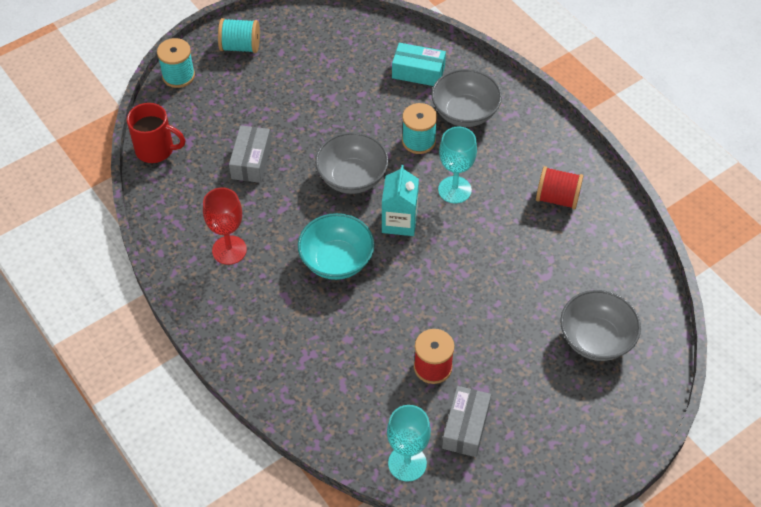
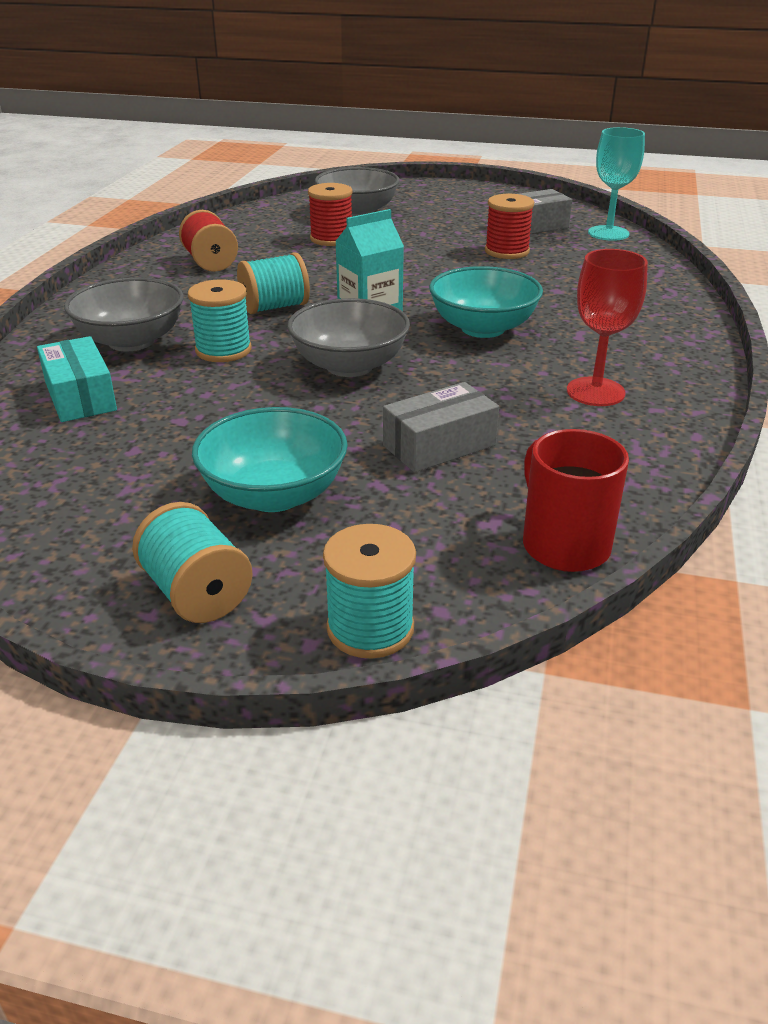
camera: 130 degrees left, 20 degrees down
turquoise goblet [438,127,477,203] -> turquoise spool [237,252,310,314]
none -> turquoise bowl [192,407,348,512]
none -> red spool [308,183,352,246]

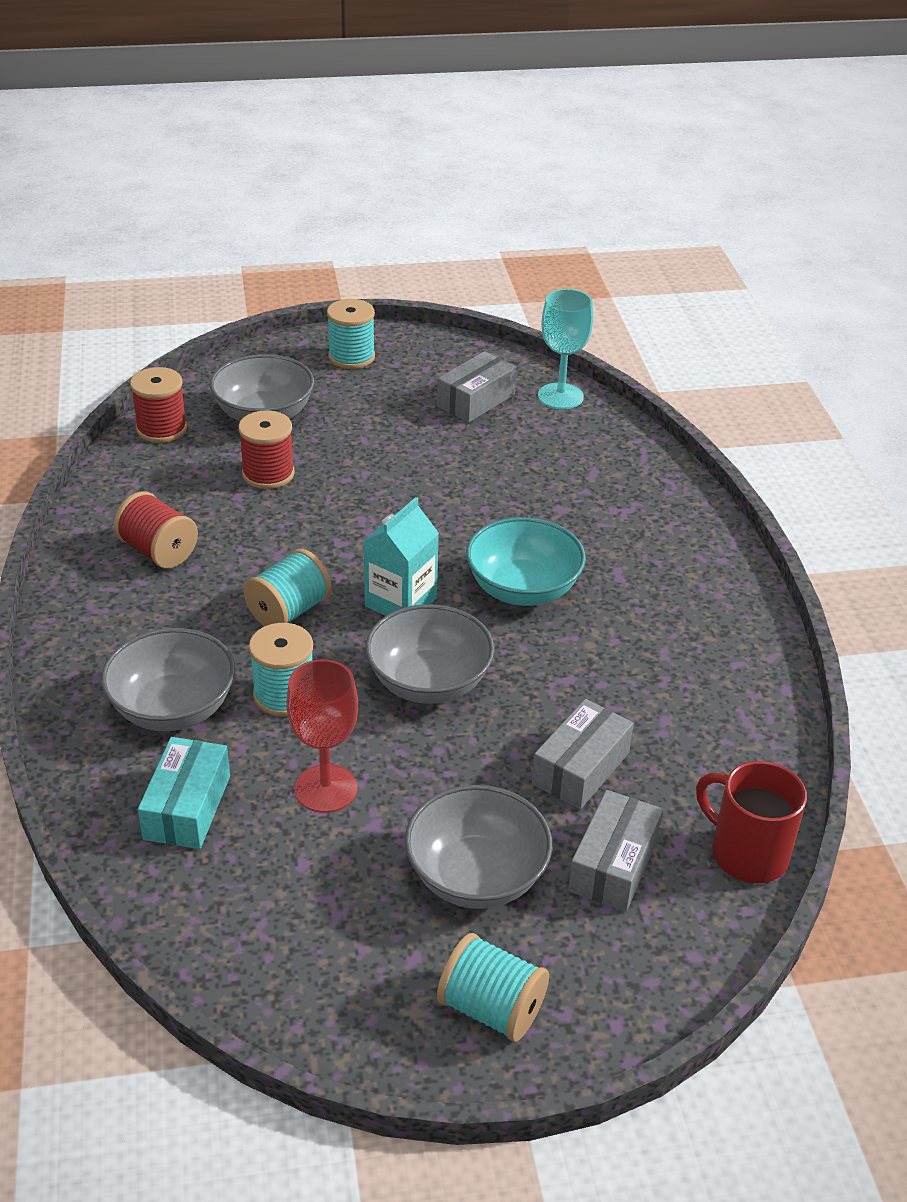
camera: 25 degrees left, 5 degrees up
turquoise box [37,336,117,422] -> turquoise box turned 60 degrees clockwise [138,737,230,849]
turquoise bowl [192,407,348,512] -> grey bowl [405,785,552,909]
turquoise spool [323,524,416,659] -> turquoise spool moved to [327,299,375,369]
red spool [485,194,534,259] -> red spool moved to [130,367,187,443]
red goblet [567,249,648,406] -> red goblet moved to [286,659,358,813]
none -> grey box [568,790,663,912]

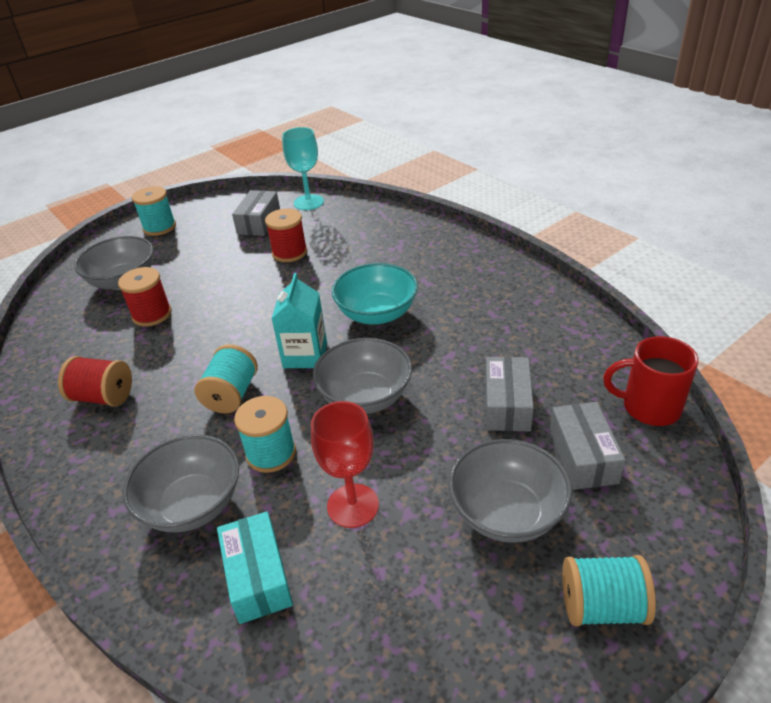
camera: 25 degrees left, 0 degrees up
red spool [130,367,187,443] -> red spool moved to [265,208,307,262]

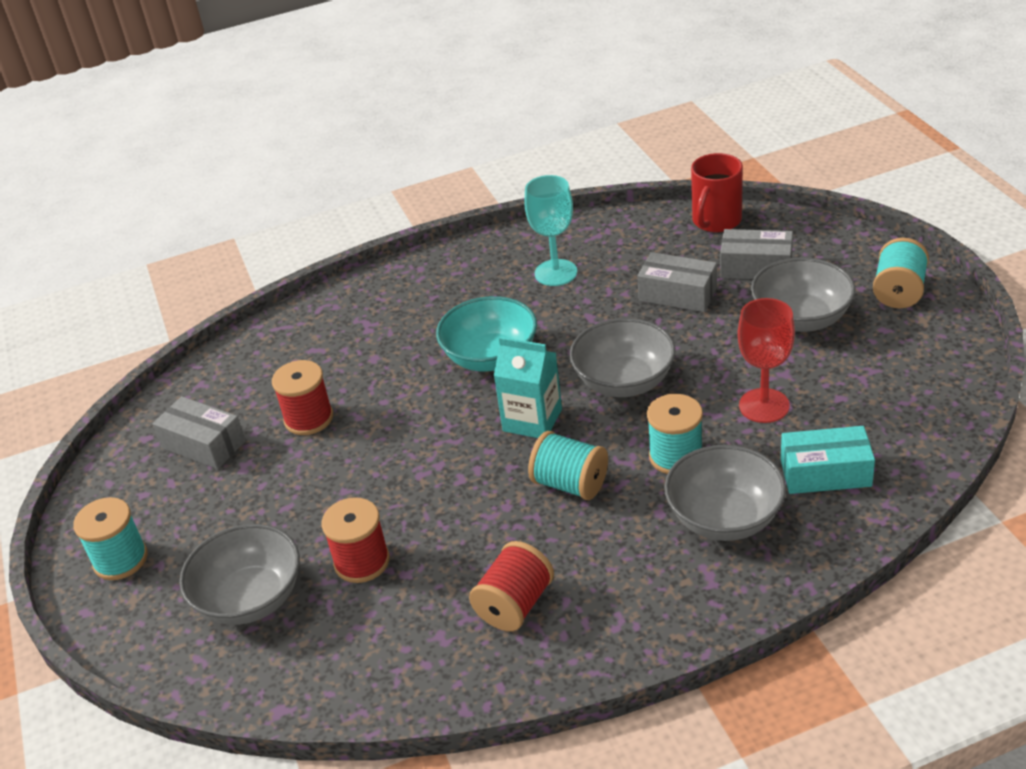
camera: 70 degrees left, 0 degrees up
turquoise goblet [282,127,324,210] -> turquoise goblet moved to [524,175,577,286]

